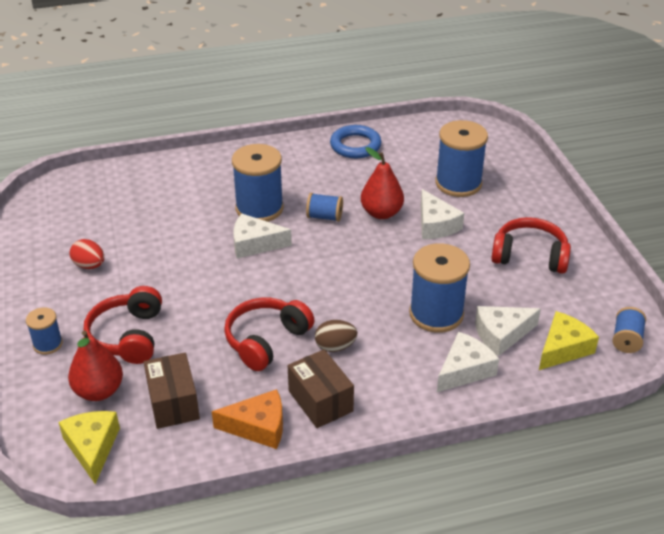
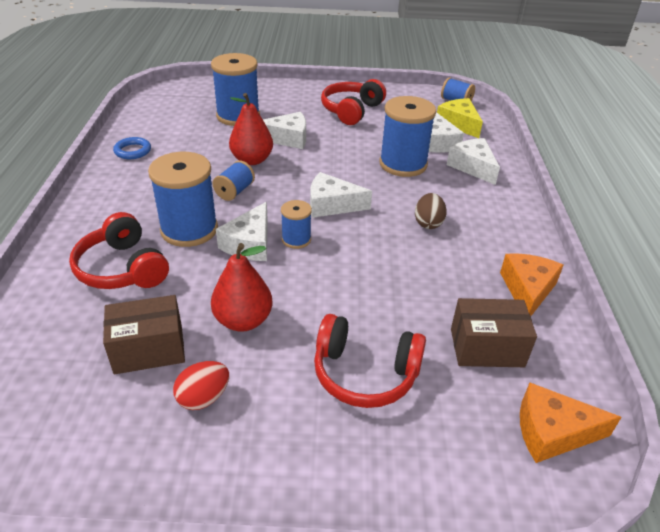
camera: 75 degrees left, 0 degrees up
blue spool [26,308,63,355] -> blue spool moved to [281,200,312,249]
yellow cheese [59,411,120,484] -> orange cheese [520,382,622,463]
red pear [68,330,123,401] -> red pear moved to [211,243,272,332]
red headphones [224,298,314,371] -> red headphones moved to [69,212,169,289]
brown box [288,349,354,428] -> brown box moved to [103,295,185,374]
blue ring [330,125,382,158] -> blue ring [113,137,151,159], size x0.66
none -> white cheese [310,172,372,218]

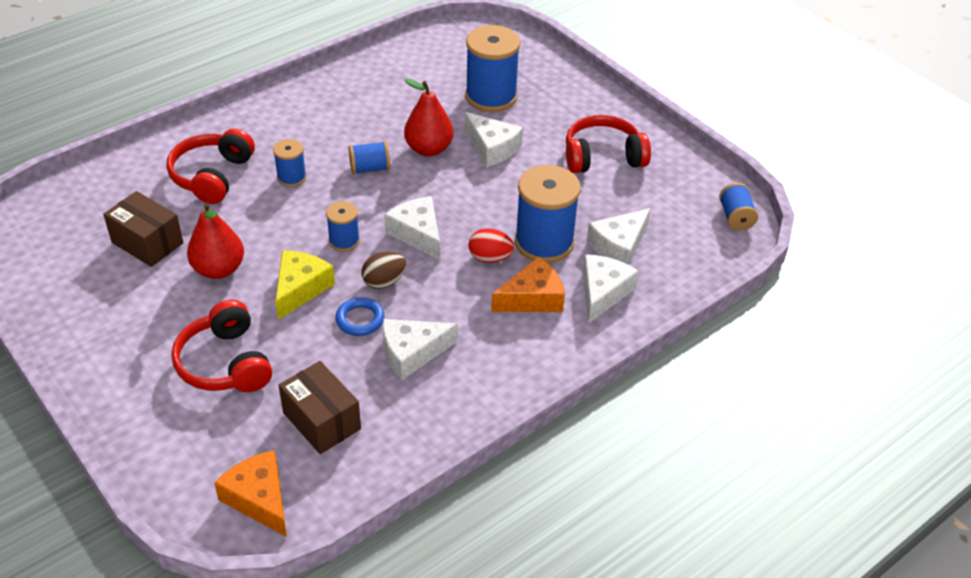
camera: 50 degrees right, 5 degrees up
blue ring [113,137,151,159] -> blue ring moved to [335,298,384,336]
blue spool [148,152,218,247] -> blue spool [273,139,307,187], size x0.52
red egg [173,361,229,410] -> red egg moved to [468,228,514,263]
white cheese [216,202,268,261] -> white cheese moved to [383,319,458,380]
brown egg [415,193,447,229] -> brown egg moved to [361,252,406,289]
yellow cheese [437,98,483,138] -> yellow cheese moved to [275,250,335,320]
orange cheese [500,254,564,316] -> orange cheese moved to [491,257,565,312]

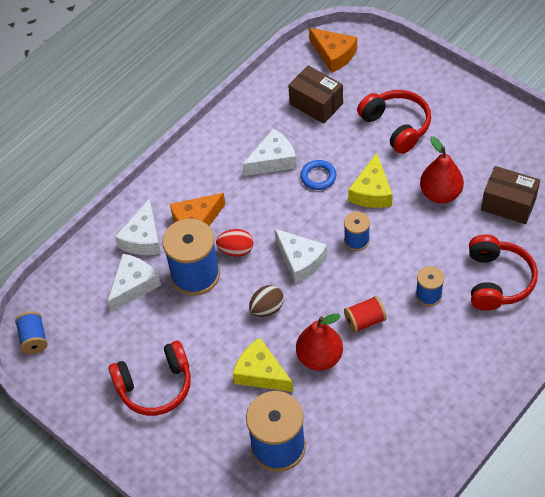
camera: 175 degrees right, 10 degrees up
blue spool [349,141,390,174] -> red spool [344,296,387,333]
brown egg [361,252,406,289] -> brown egg moved to [249,285,284,317]
white cheese [465,112,523,167] -> yellow cheese [233,338,293,392]

